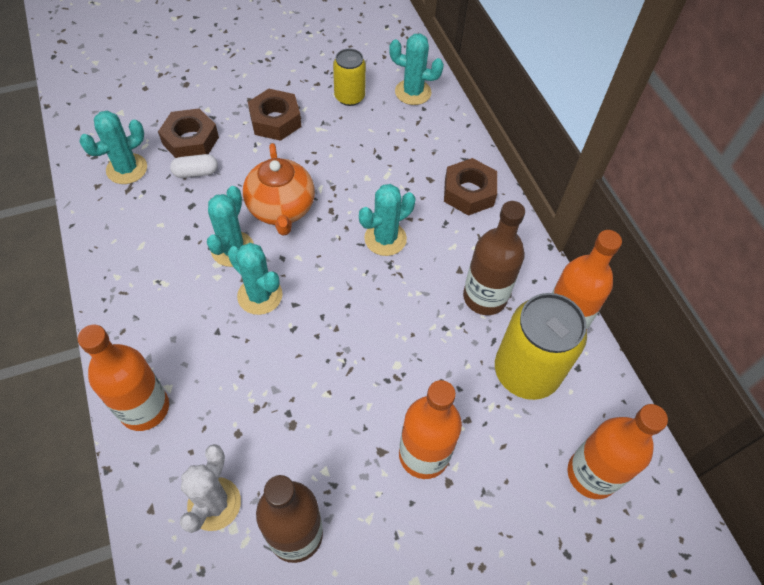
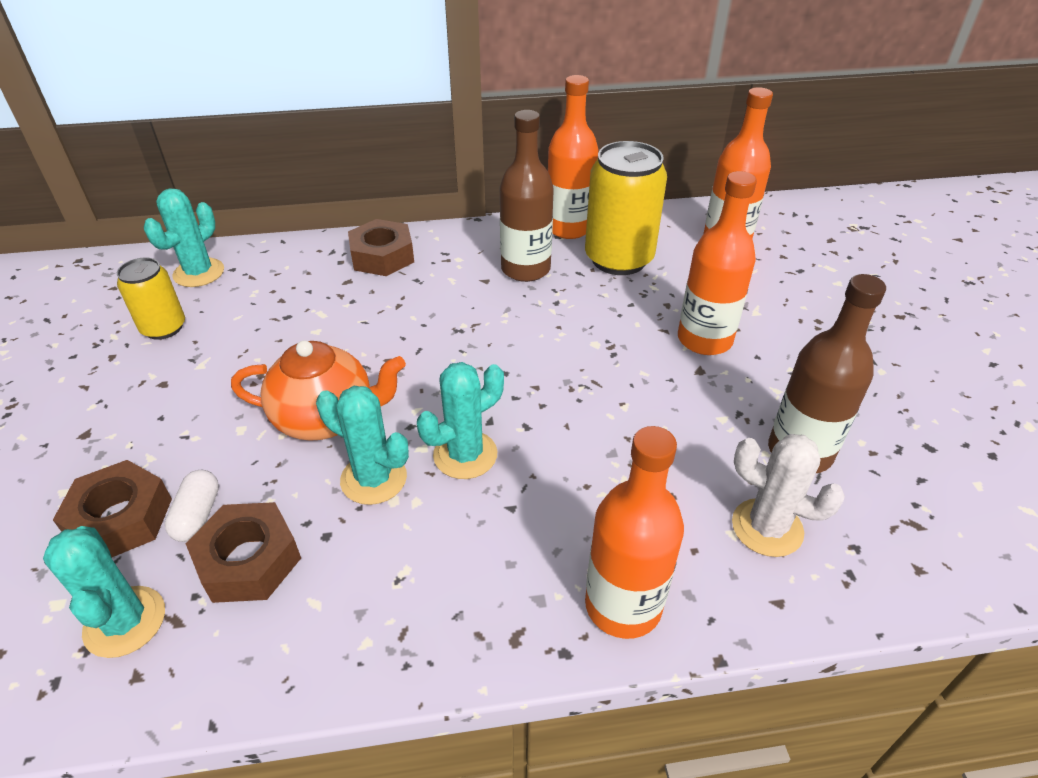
camera: 75 degrees left, 15 degrees down
brown nut [248,89,301,141] -> brown nut moved to [186,502,301,603]
turquoise cactus [359,184,415,256] -> none

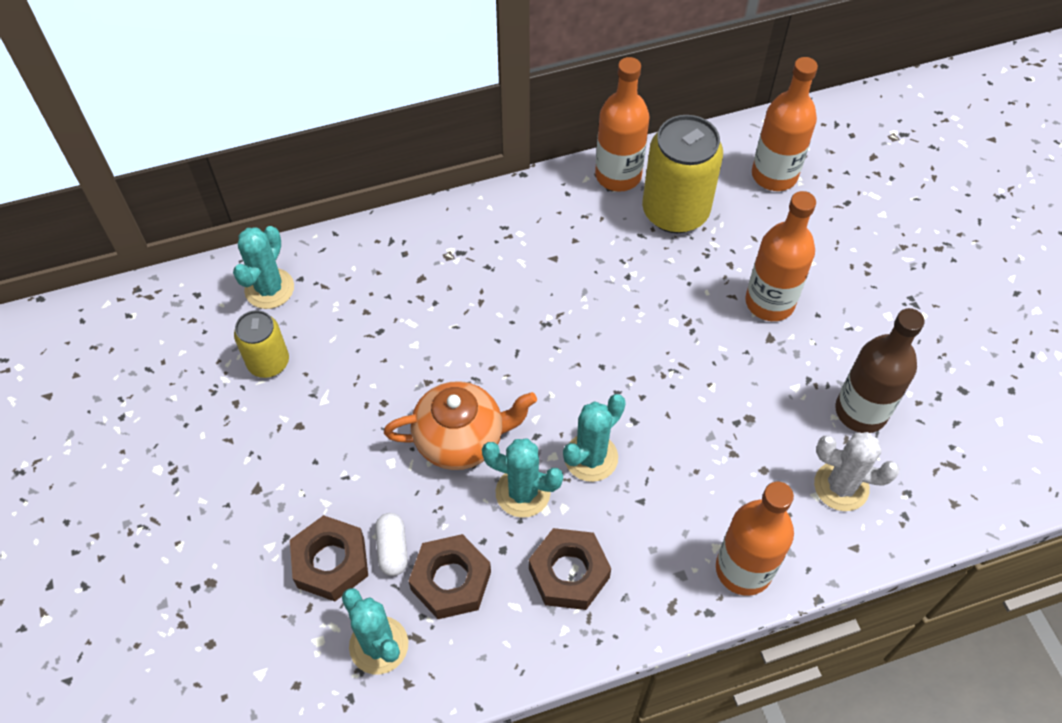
camera: 10 degrees left, 15 degrees up
brown nut [348,219,414,276] -> brown nut moved to [529,528,611,610]
brown bottle [500,110,554,282] -> none

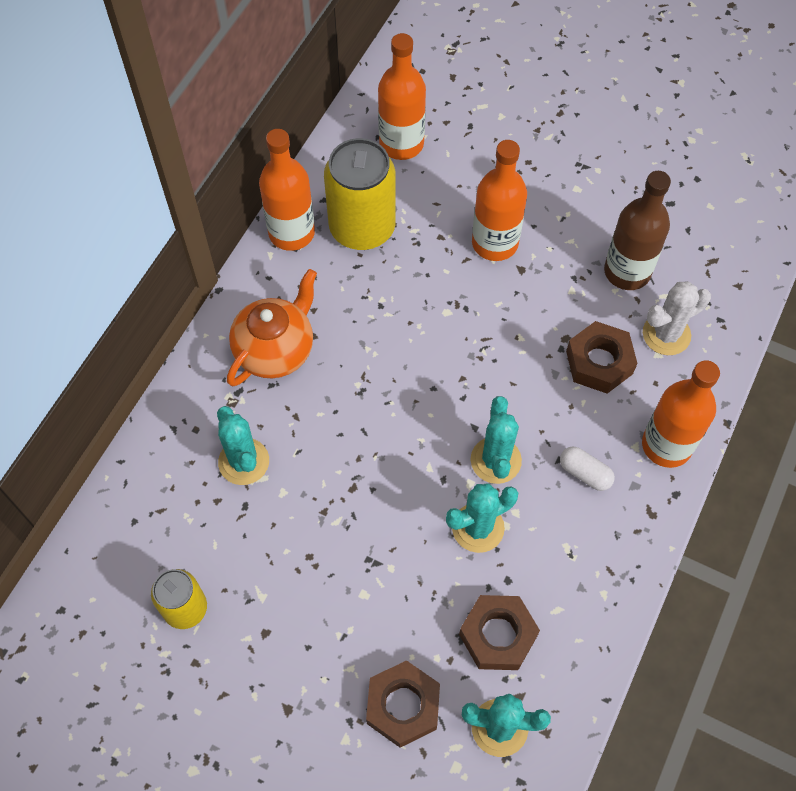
camera: 45 degrees left, 5 degrees up
turquoise cactus [233,226,294,309] -> turquoise cactus moved to [217,406,269,485]
white capsule [375,513,408,576] -> white capsule moved to [560,446,615,491]
orange teapot [384,381,537,470] -> orange teapot moved to [227,269,317,386]
brown nut [529,528,611,610] -> brown nut moved to [566,321,637,394]

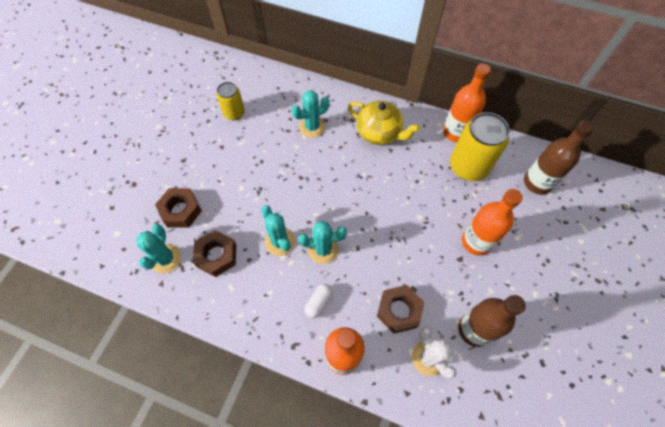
camera: 85 degrees right, 0 degrees up
orange teapot [227,269,317,386] -> yellow teapot [348,101,420,145]
orange bottle [378,33,426,160] -> brown bottle [524,120,595,195]

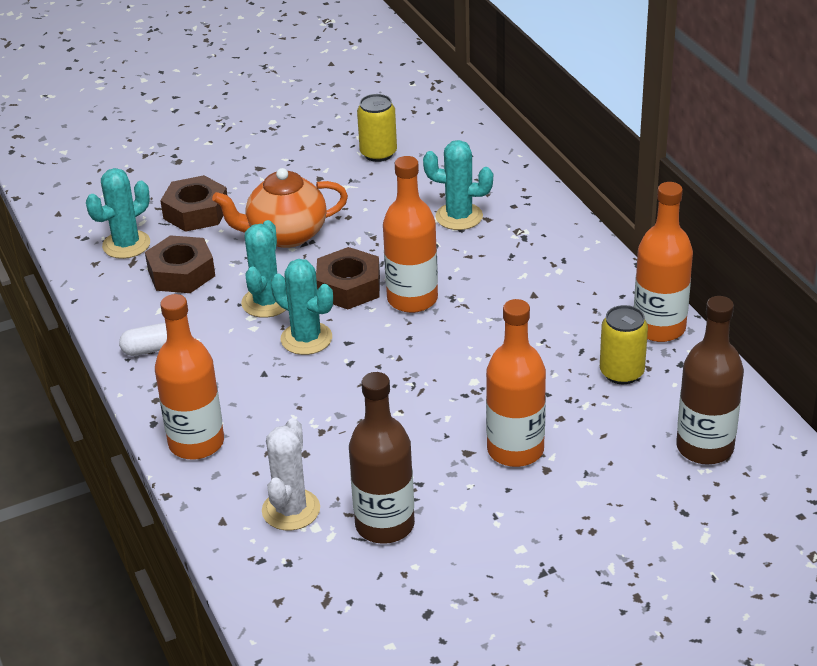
camera: 45 degrees right, 25 degrees down
white capsule [305,284,332,318] -> white capsule moved to [119,323,167,356]
yellow teapot [348,101,420,145] -> none
brown nut [377,285,424,334] -> brown nut moved to [316,247,380,309]
yellow can [450,112,510,181] -> yellow can [600,305,648,384], size x0.58
none -> orange teapot [212,168,348,248]
none -> orange bottle [383,156,438,313]

